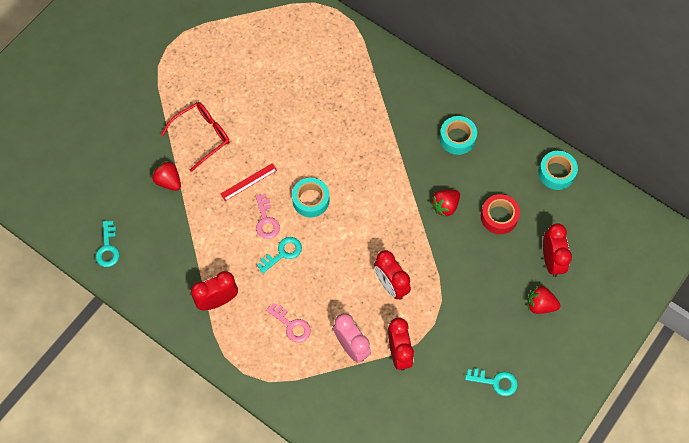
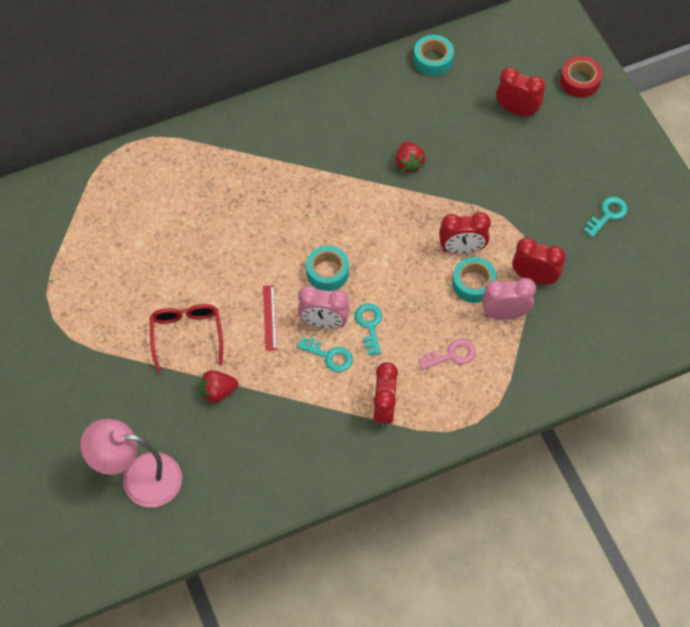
camera: 60 degrees left, 5 degrees down
turquoise key [96,221,119,267] -> turquoise key moved to [297,337,353,372]
pink key [255,194,280,239] -> pink clock [298,285,350,329]
turquoise tape [440,116,477,155] -> turquoise tape moved to [452,257,497,303]
red tape [481,194,520,234] -> red tape moved to [560,56,602,98]
red strawberry [528,286,560,314] -> none
none -> pink lamp [80,419,182,508]

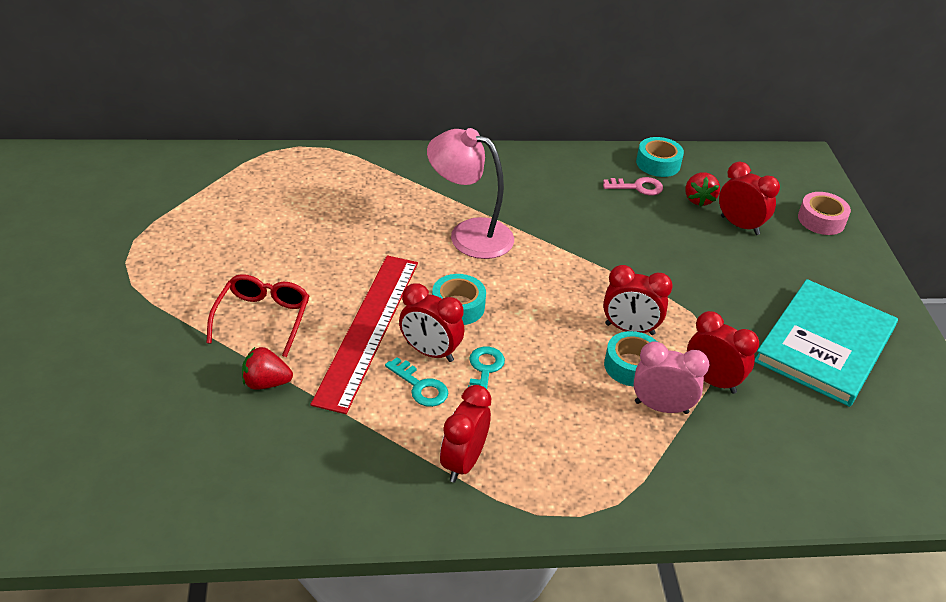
camera: 15 degrees right, 20 degrees down
pink lamp [80,419,182,508] -> pink lamp moved to [427,128,514,259]
red ruler [263,286,277,351] -> red ruler [311,255,418,414], size x2.47
pink clock [298,285,350,329] -> red clock [399,283,464,362]
red strawberry [396,141,426,174] -> red strawberry moved to [685,172,720,207]
pink key [419,339,475,370] -> pink key moved to [603,177,663,195]
red tape [560,56,602,98] -> pink tape [798,192,851,235]
turquoise key [584,197,628,238] -> turquoise book [755,279,898,407]

